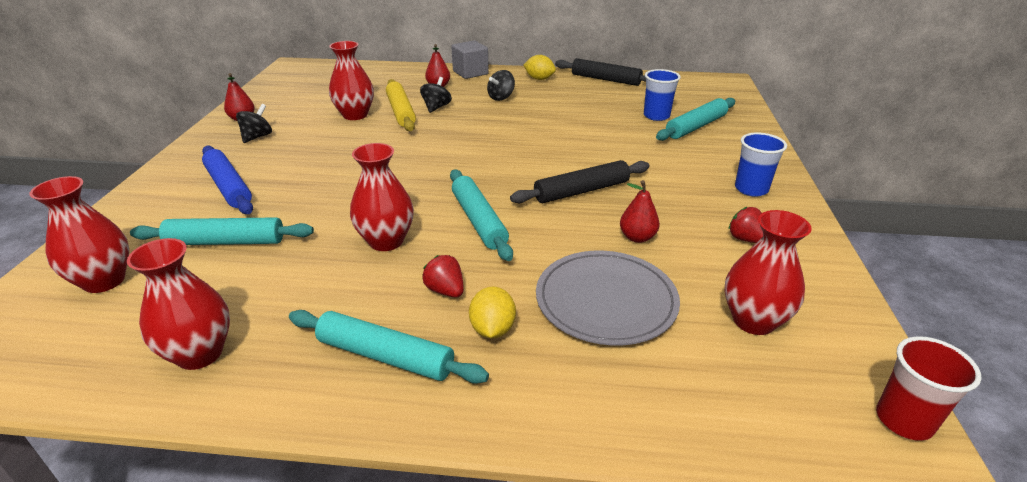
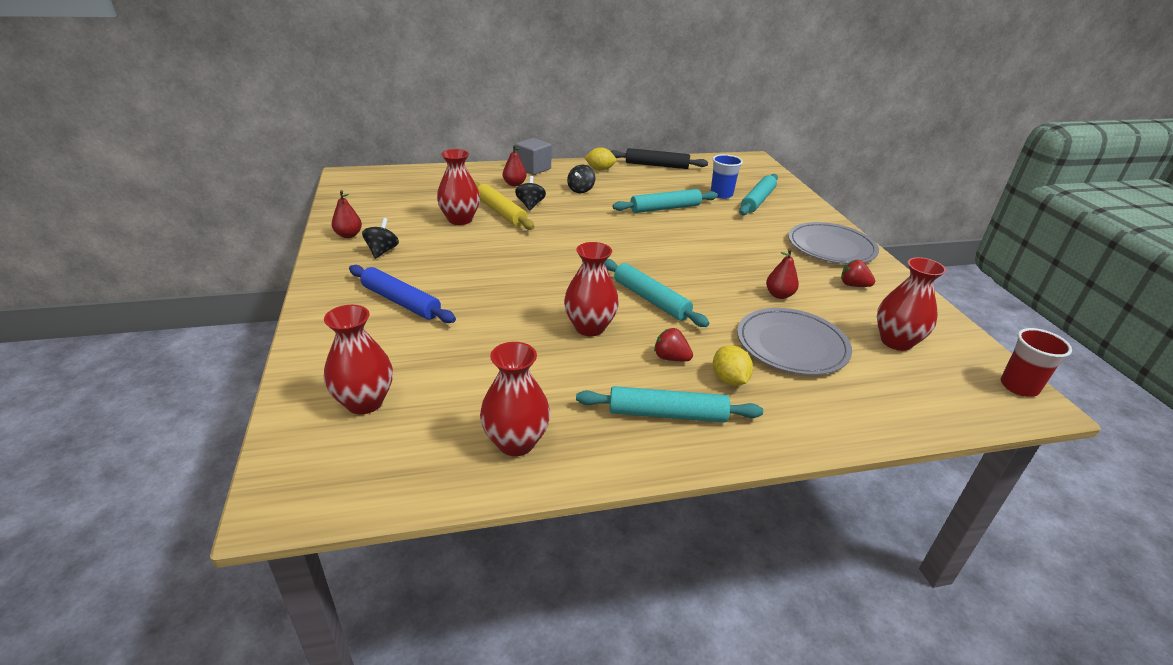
camera: 20 degrees left, 0 degrees up
turquoise rolling pin [130,217,314,245] -> turquoise rolling pin moved to [612,189,718,213]
black rolling pin [510,160,649,203] -> none
blue cup [735,133,787,197] -> grey plate [788,222,879,264]

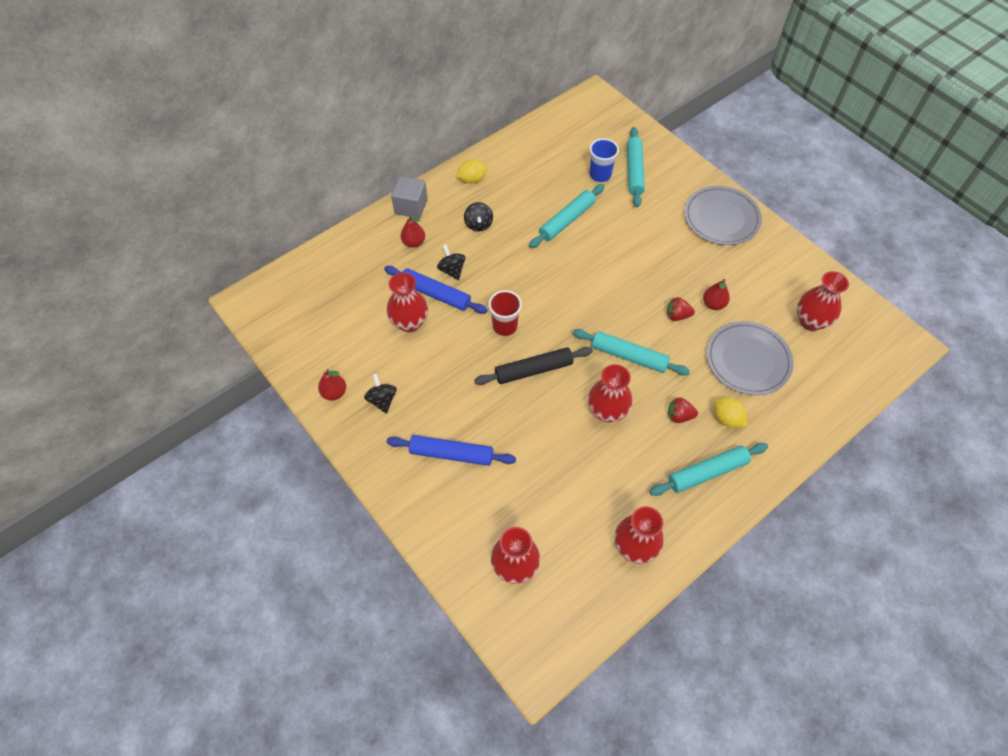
camera: 25 degrees left, 25 degrees up
yellow rolling pin [475,182,534,230] -> blue rolling pin [384,266,488,314]
black rolling pin [611,148,708,169] -> black rolling pin moved to [474,347,593,385]
red strawberry [841,260,875,287] -> red strawberry moved to [667,297,695,321]
red cup [1001,328,1072,397] -> red cup moved to [488,290,522,336]

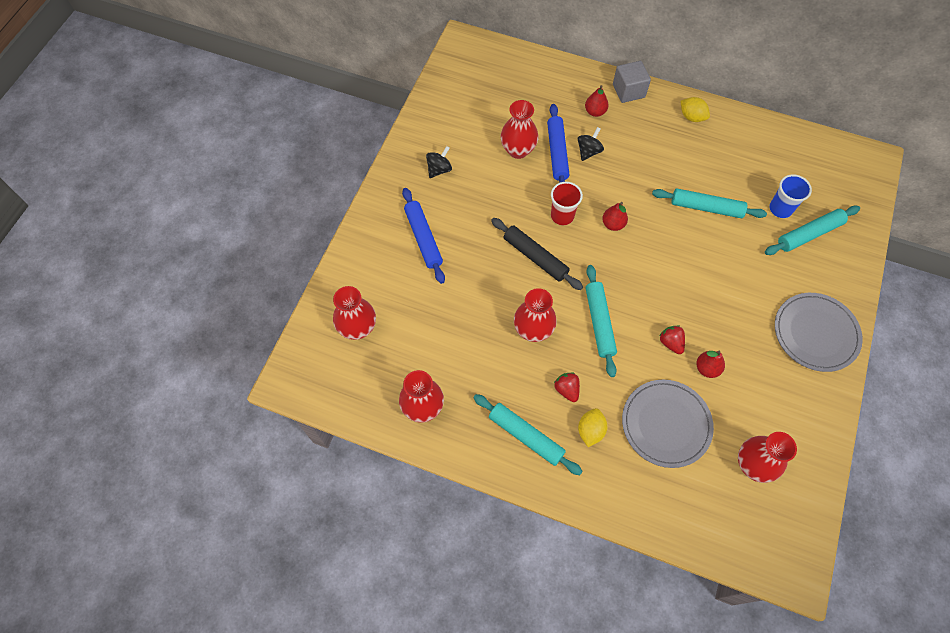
camera: 60 degrees right, 5 degrees up
red pear [318,369,346,400] -> red pear moved to [602,202,628,231]
black spinning top [464,202,493,231] -> none

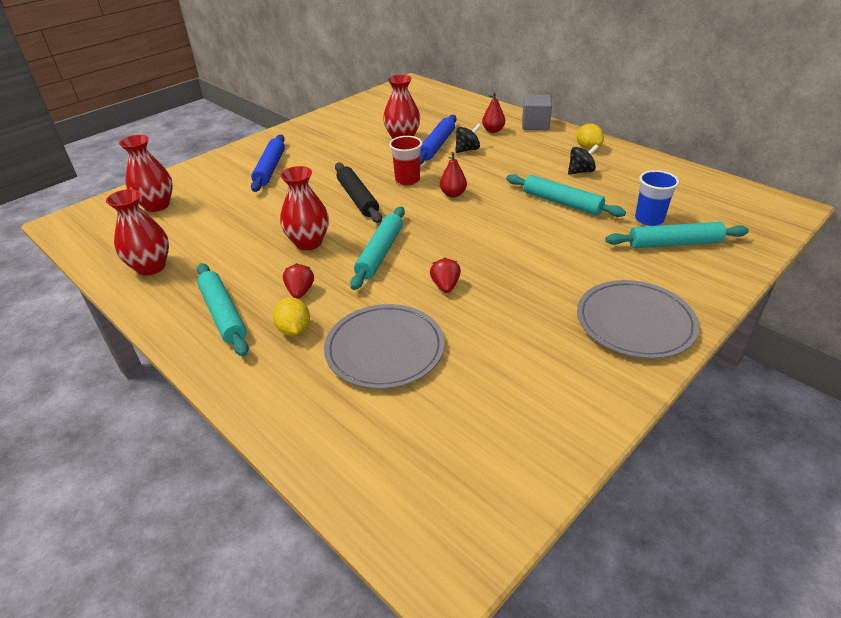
camera: 25 degrees right, 25 degrees down
black spinning top [426,146,452,178] -> black spinning top moved to [568,144,599,175]
yellow lemon [578,408,607,447] -> yellow lemon turned 60 degrees counterclockwise [273,297,310,336]
red pear [697,351,725,378] -> none
red vase [738,432,797,483] -> none

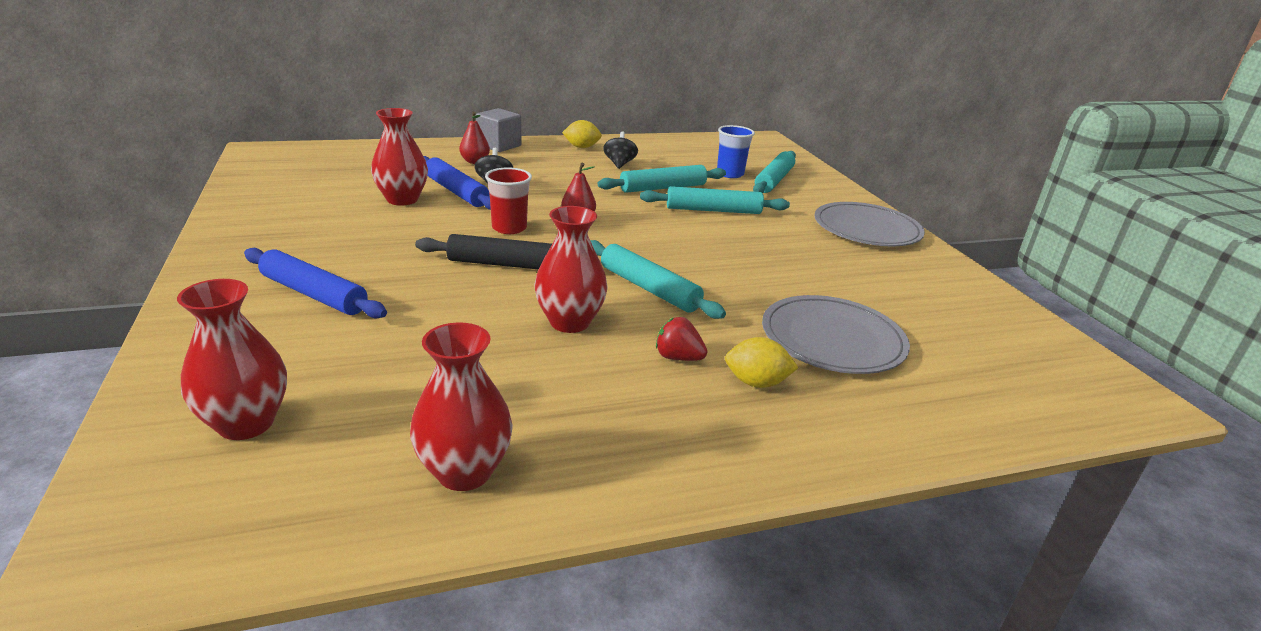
camera: 65 degrees left, 10 degrees down
turquoise rolling pin [197,263,249,357] -> turquoise rolling pin moved to [640,186,790,214]
red strawberry [430,258,461,293] -> none

